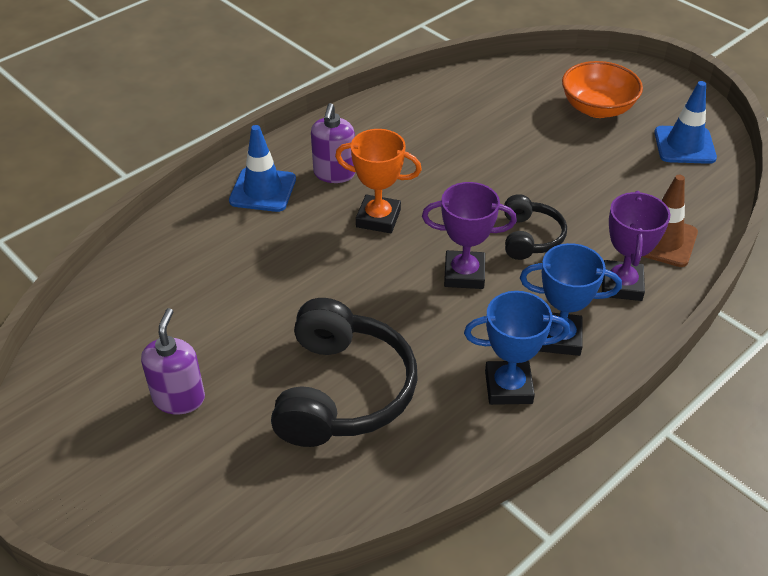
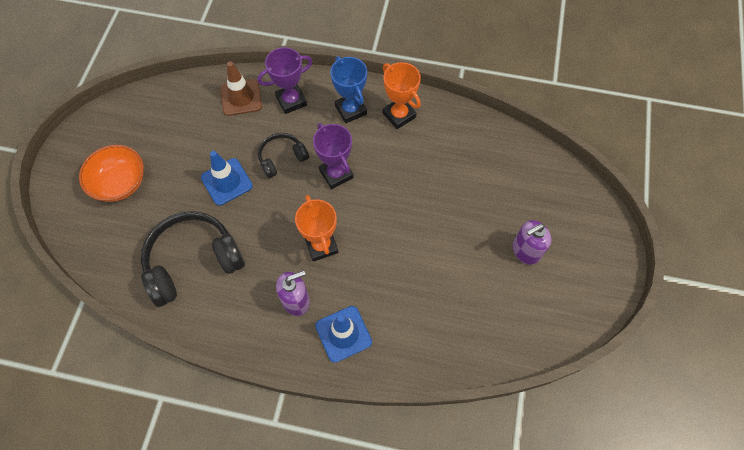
camera: 125 degrees left, 20 degrees up
black headphones [271,298,418,447] -> black headphones moved to [141,211,245,307]
blue trophy [464,291,570,405] -> orange trophy [383,62,421,129]
blue traffic cone [654,81,717,164] -> blue traffic cone moved to [201,151,253,206]

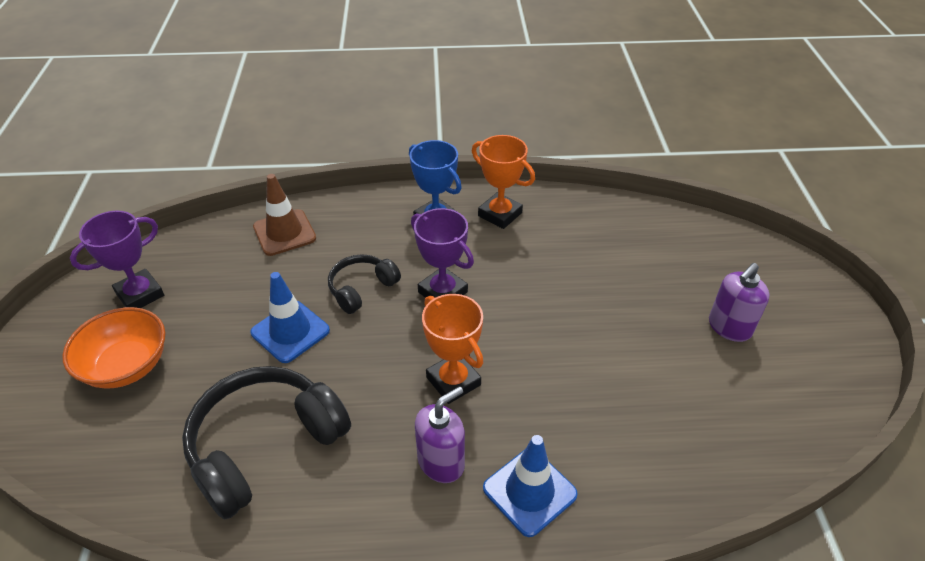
camera: 15 degrees left, 20 degrees down
purple trophy [258,47,313,114] -> purple trophy moved to [70,211,164,308]

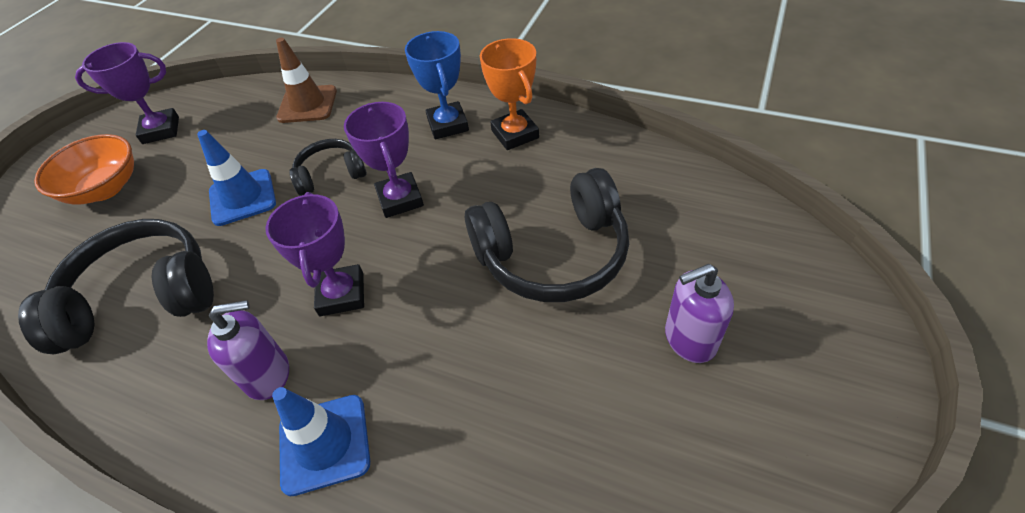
camera: 30 degrees right, 5 degrees up
orange trophy [422,294,483,404] -> purple trophy [266,192,364,316]
none -> black headphones [465,168,629,302]

